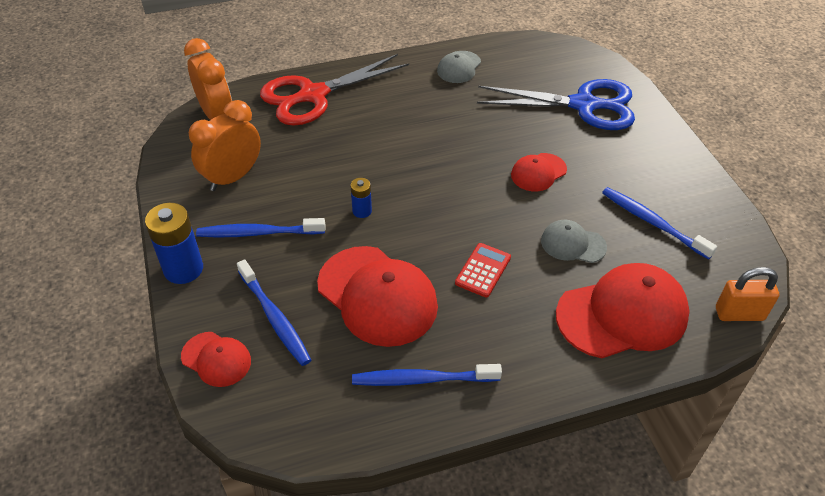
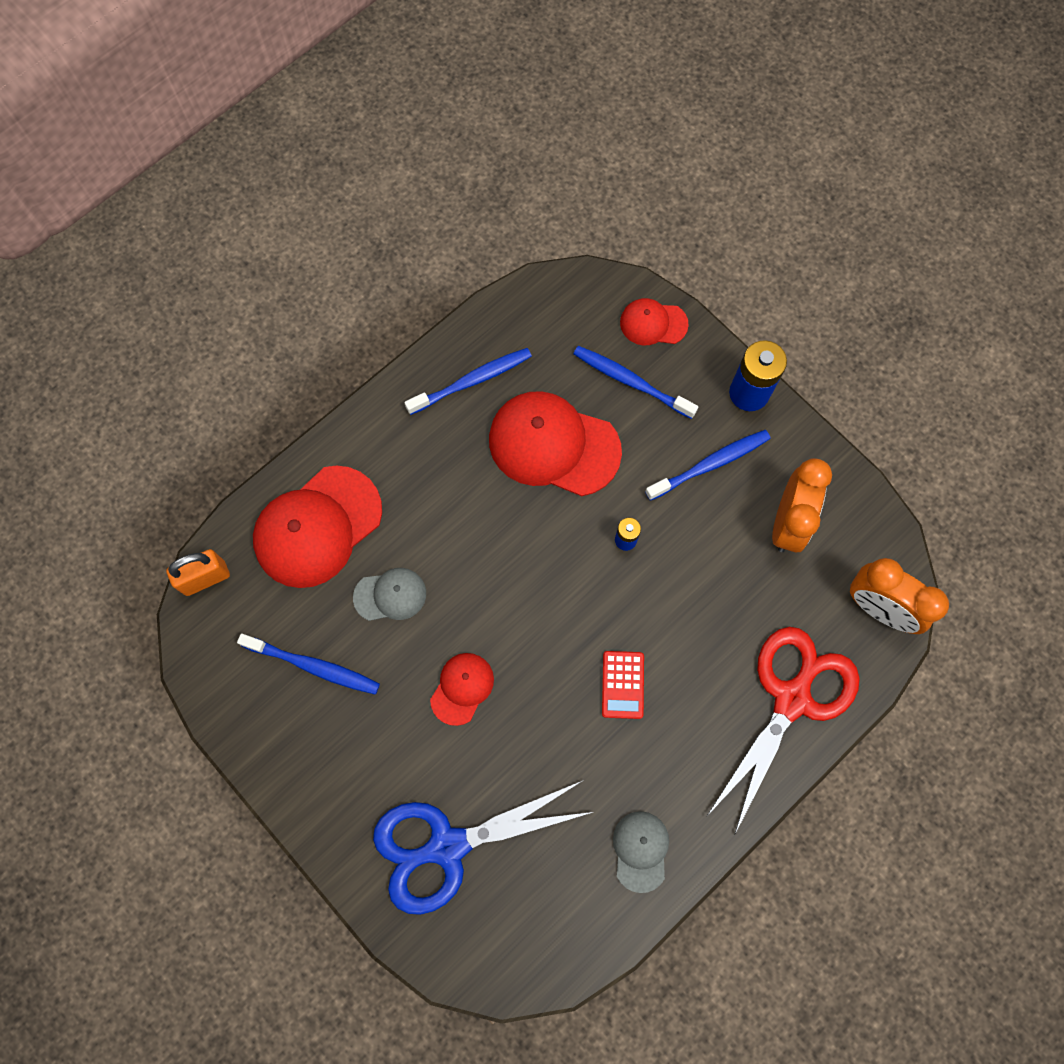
camera: 155 degrees right, 25 degrees up
red calculator [455,243,511,298] -> red calculator moved to [602,651,644,719]

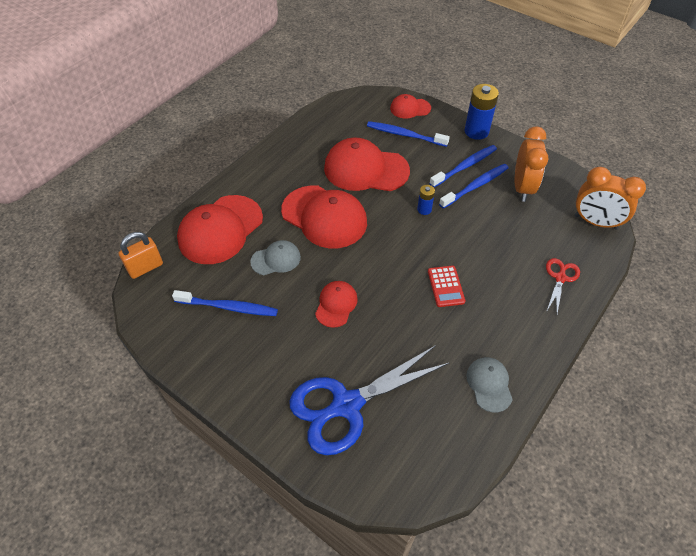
camera: 10 degrees left, 20 degrees down
blue toothbrush [404,348,532,415] -> blue toothbrush moved to [439,164,508,209]
red scissors [706,627,860,834] -> red scissors [546,258,580,313], size x0.48
none -> red cap [281,186,367,248]

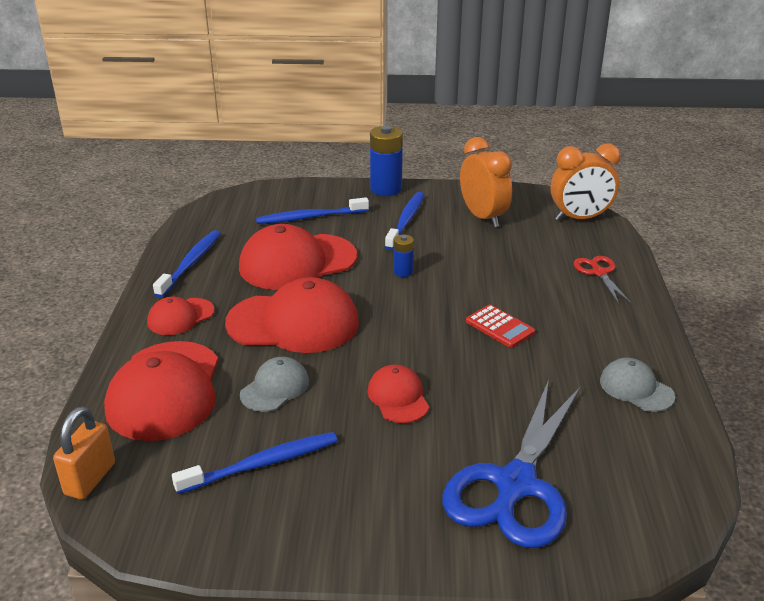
camera: 35 degrees left, 20 degrees down
red cap [390,94,431,119] -> red cap moved to [147,297,215,335]
blue toothbrush [439,164,508,209] -> blue toothbrush moved to [153,230,221,298]

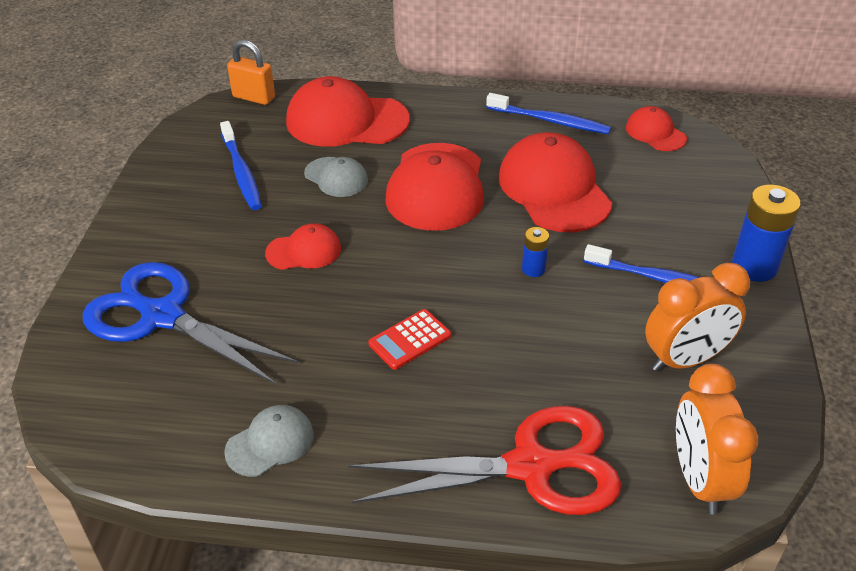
camera: 95 degrees right, 10 degrees up
red cap [147,297,215,335] -> red cap moved to [626,106,687,151]
blue toothbrush [256,197,369,224] -> none
red scissors [574,256,631,304] -> red scissors [348,406,622,515], size x2.09

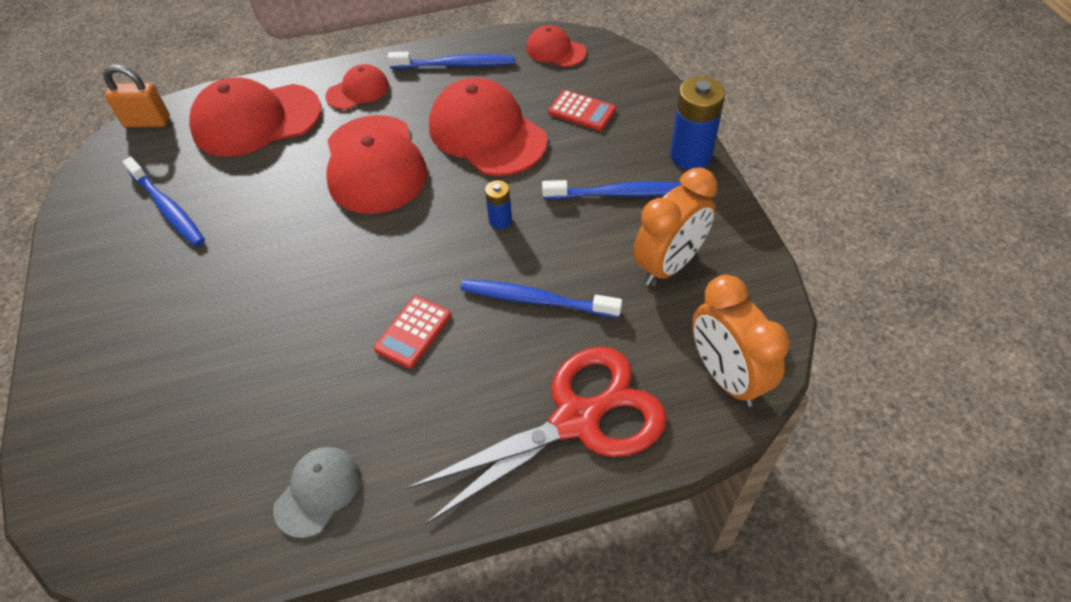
camera: 20 degrees left, 10 degrees up
blue scissors [83,262,299,385] -> none
red cap [265,223,341,270] -> red cap moved to [325,64,389,110]
grey cap [304,157,368,197] -> none
none -> blue toothbrush [461,279,622,318]
none -> red calculator [548,90,616,131]

